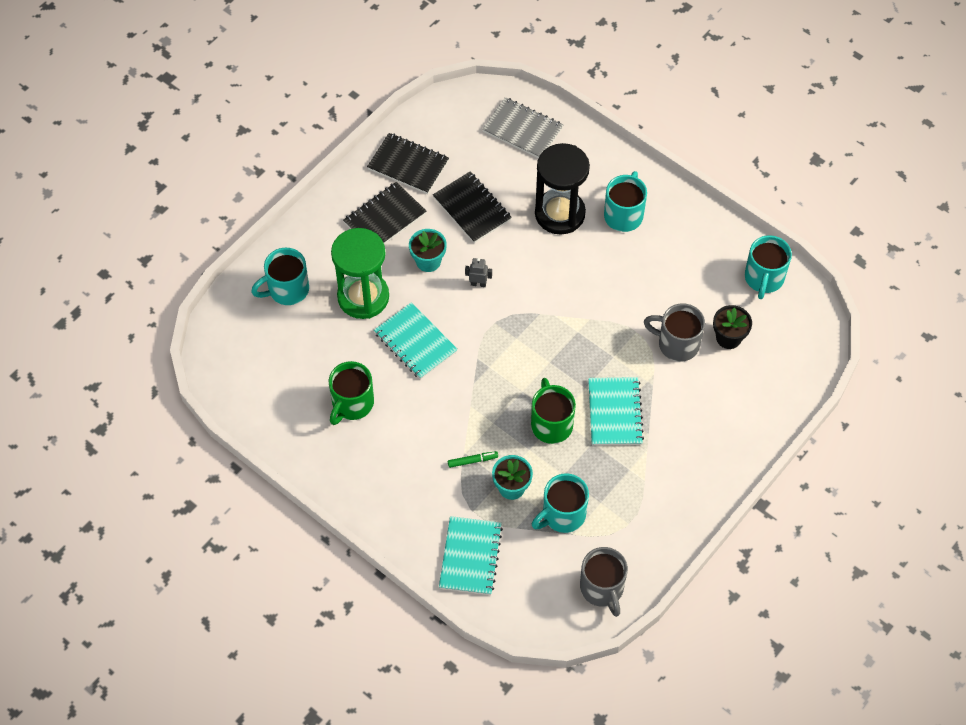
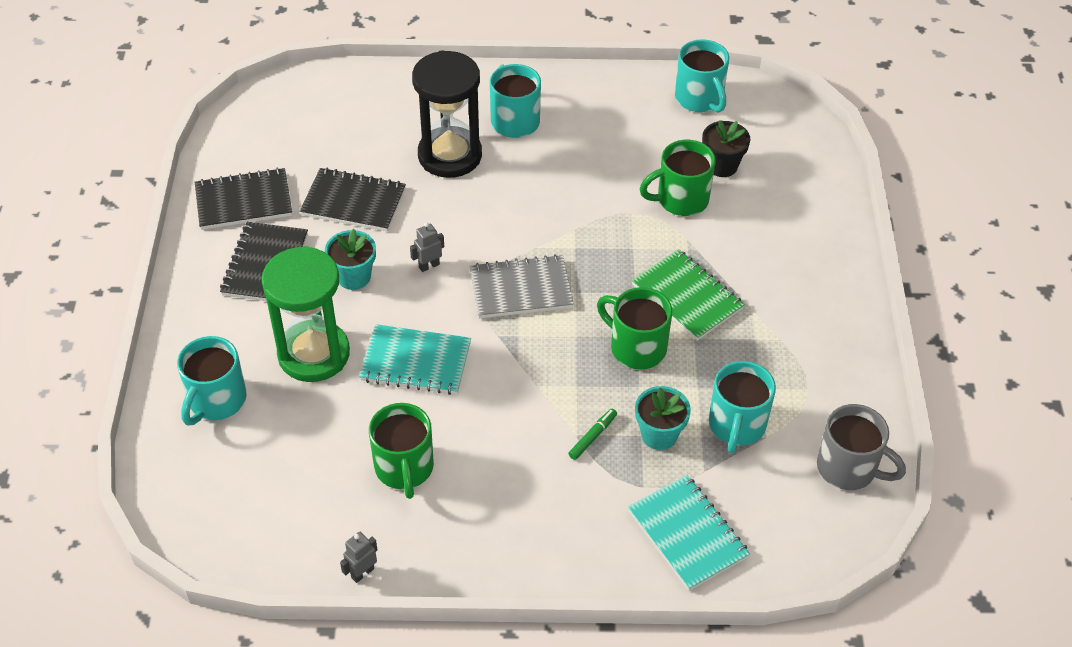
camera: 40 degrees left, 10 degrees down
grey notebook [482,97,563,158] -> grey notebook moved to [470,254,574,318]
turquoise notebook [588,377,644,446] -> green notebook [632,249,745,341]
grey mug [644,303,705,362] -> green mug [640,140,716,216]
none -> grey robot [340,532,377,583]

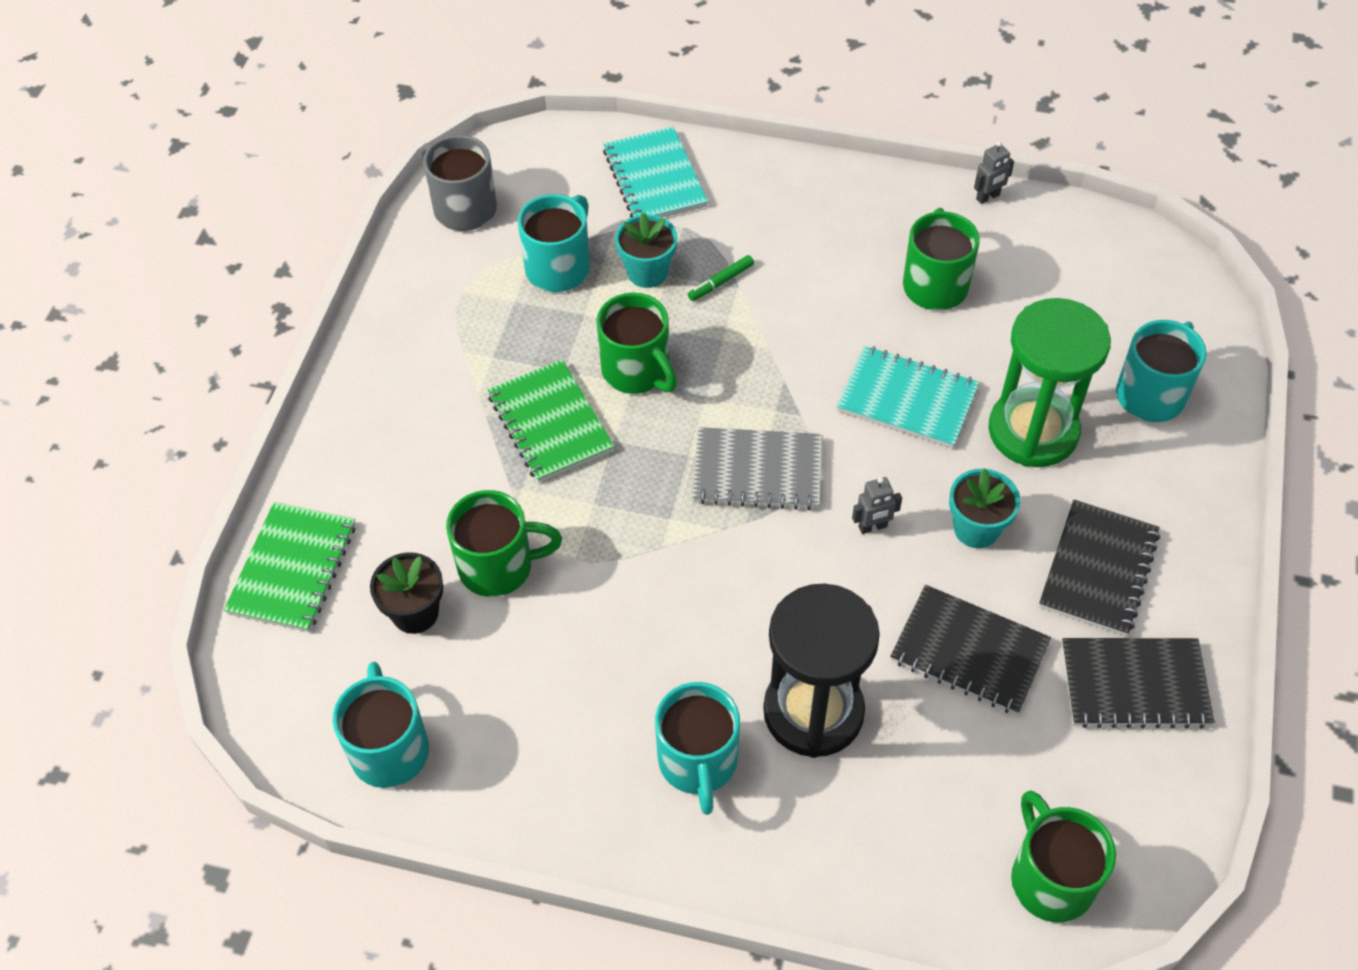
camera: 165 degrees left, 5 degrees up
none -> green notebook [224,502,356,632]
none -> green mug [1011,790,1116,923]

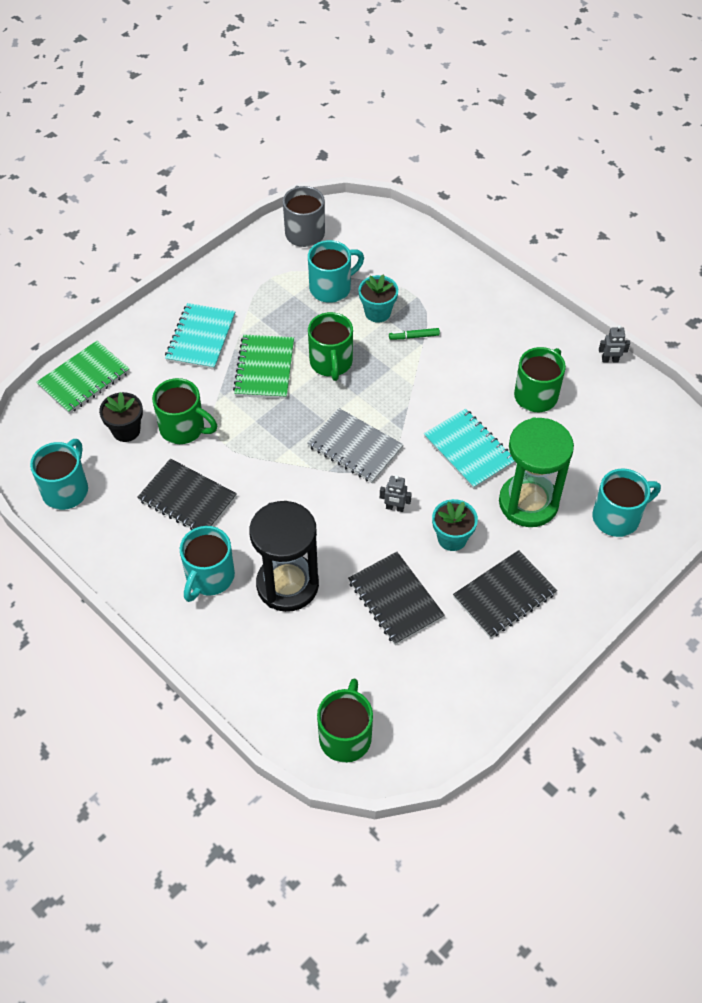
camera: 30 degrees right, 0 degrees up
turquoise notebook [603,127,708,217] -> turquoise notebook moved to [165,303,235,370]
black notebook [1062,638,1215,729] -> black notebook moved to [137,459,237,530]

